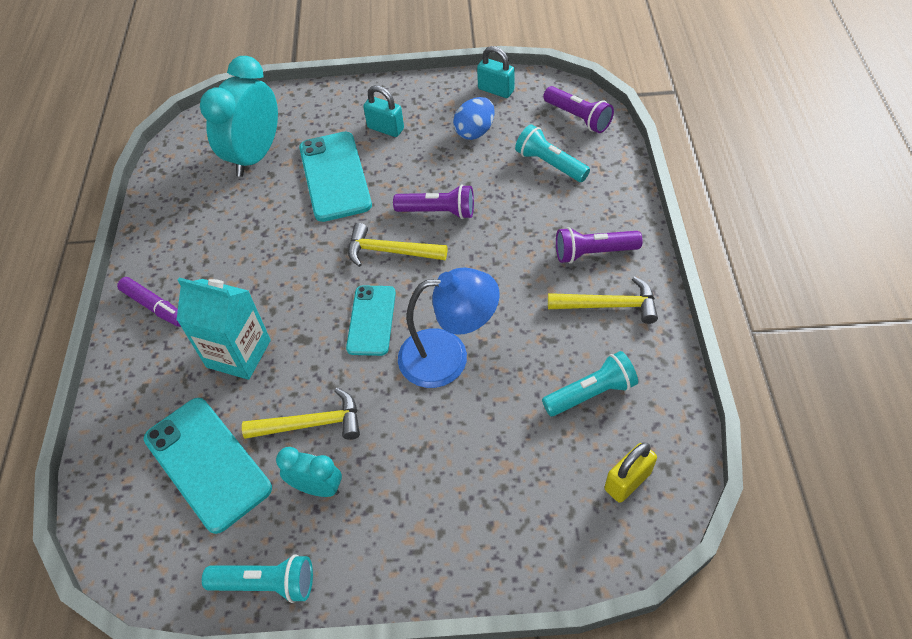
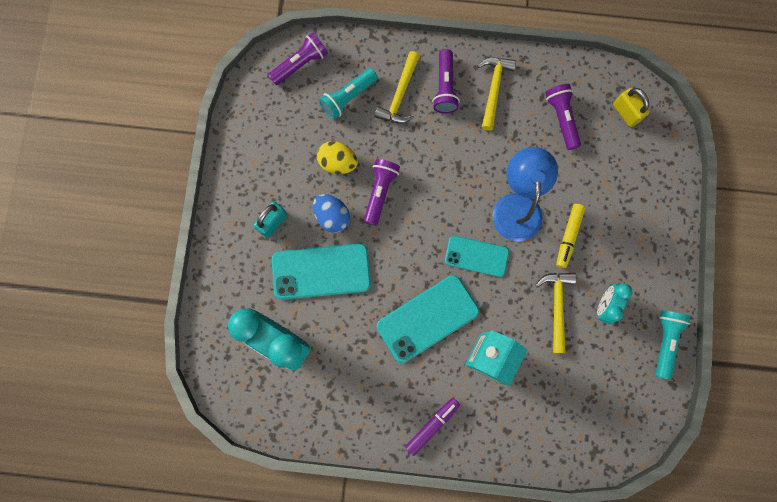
camera: 85 degrees left, 25 degrees up
turquoise phone [144,398,272,534] -> turquoise phone moved to [377,275,479,363]
yellow hammer [348,223,447,267] -> yellow hammer moved to [375,51,420,124]
blue egg [453,97,495,140] -> blue egg moved to [313,194,350,233]
turquoise padlock [477,46,515,98] -> none
turquoise flashlight [542,351,638,416] -> purple flashlight [545,84,581,150]
none -> yellow egg [317,141,358,174]
none -> yellow marker [556,204,585,268]

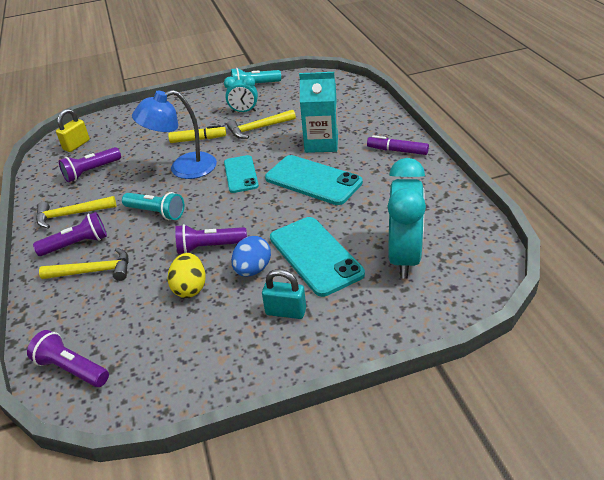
camera: 110 degrees left, 40 degrees down
turquoise flashlight [319,68,378,120] -> turquoise flashlight moved to [122,192,184,220]

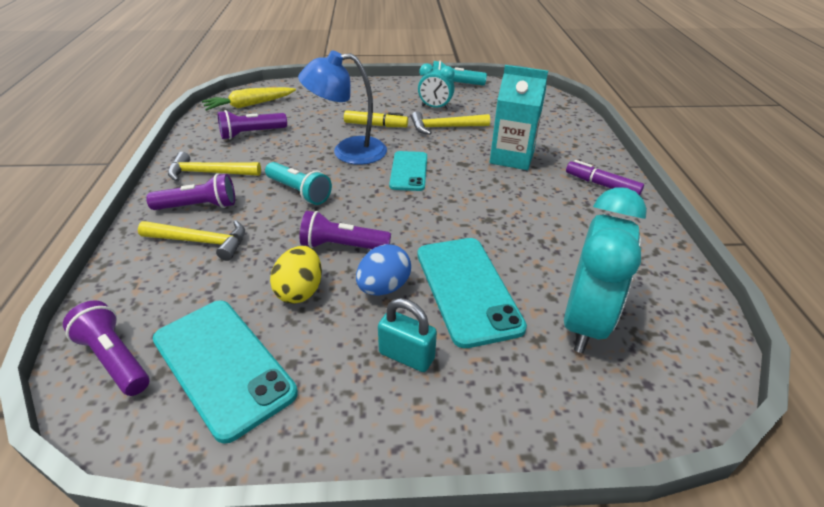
camera: 10 degrees right, 0 degrees up
yellow padlock [56,109,90,152] -> yellow carrot [202,87,296,111]
turquoise phone [265,155,363,205] -> turquoise phone moved to [153,300,298,444]

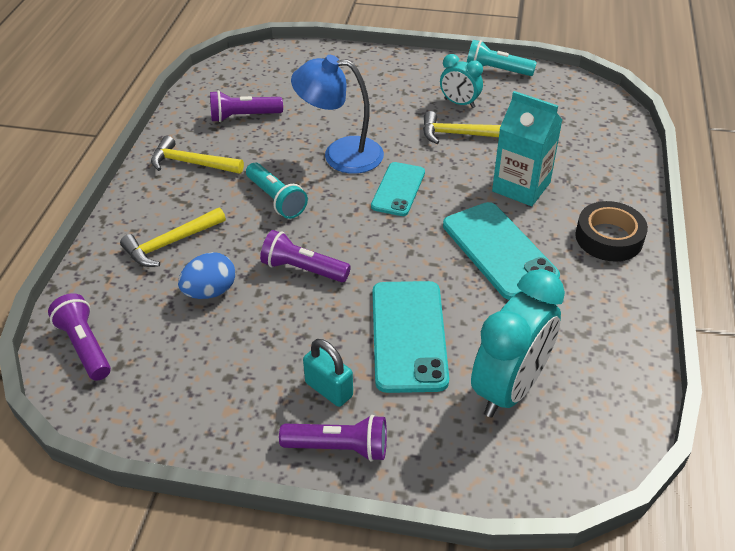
camera: 15 degrees right, 5 degrees up
yellow hammer [138,220,245,261] -> yellow hammer turned 120 degrees clockwise [120,207,226,267]
purple flashlight [146,174,235,210] -> purple flashlight moved to [279,415,387,462]
turquoise phone [153,300,298,444] -> turquoise phone moved to [443,202,560,300]
yellow carrot [202,87,296,111] -> none
yellow egg [270,246,322,304] -> none
yellow marker [344,110,408,127] -> none
blue egg [356,244,411,296] -> blue egg moved to [178,252,236,299]
purple marker [566,160,644,195] -> black tape [575,201,648,262]

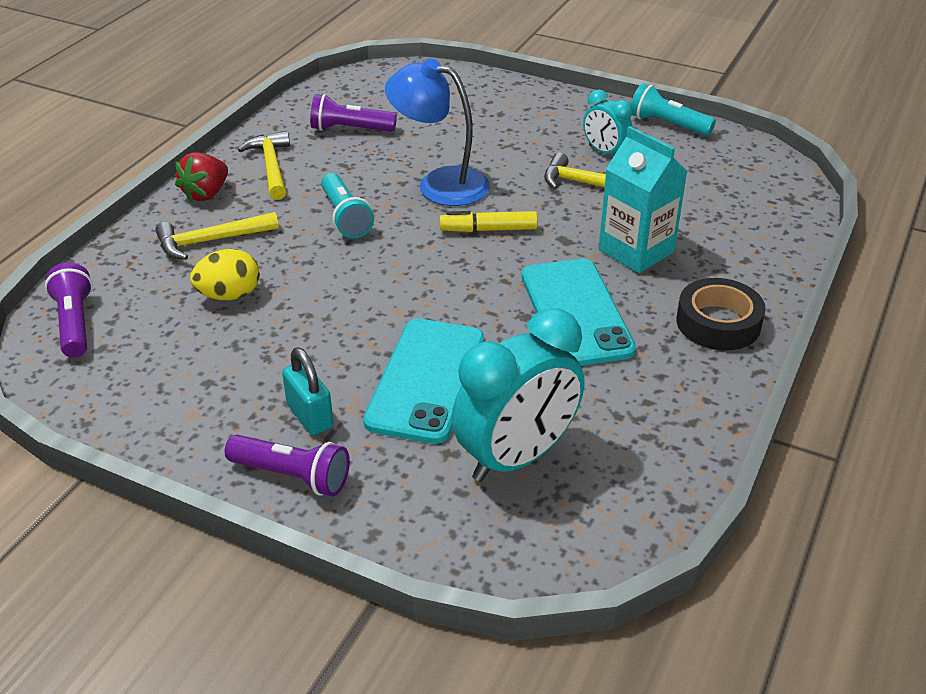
camera: 15 degrees right, 5 degrees down
yellow hammer [151,136,244,174] -> yellow hammer turned 45 degrees clockwise [238,131,290,200]
blue egg [178,252,236,299] -> yellow egg [190,249,260,300]
purple flashlight [260,230,351,282] -> none
turquoise phone [371,162,425,216] -> yellow marker [440,211,538,232]
none -> red strawberry [175,152,228,202]

